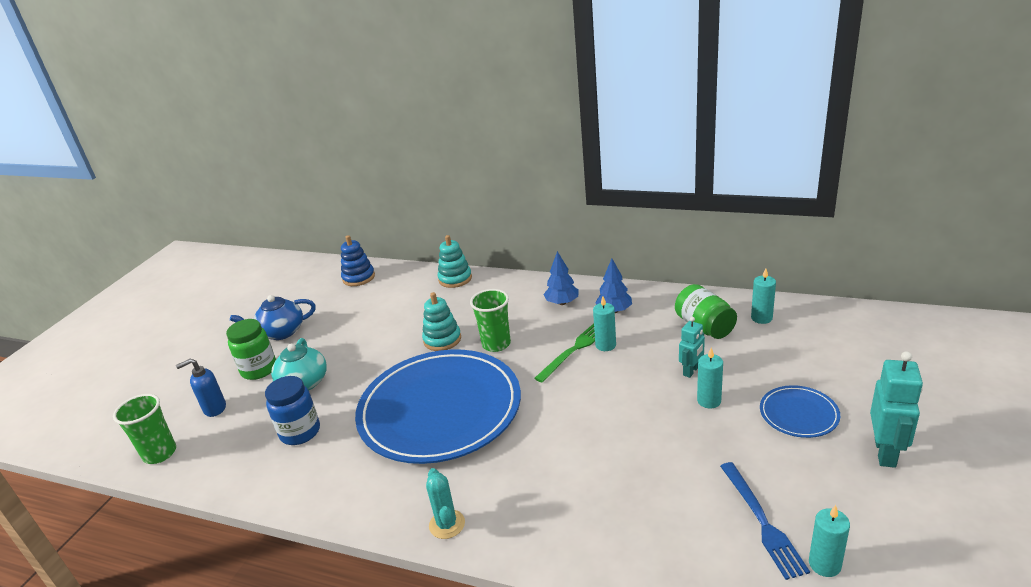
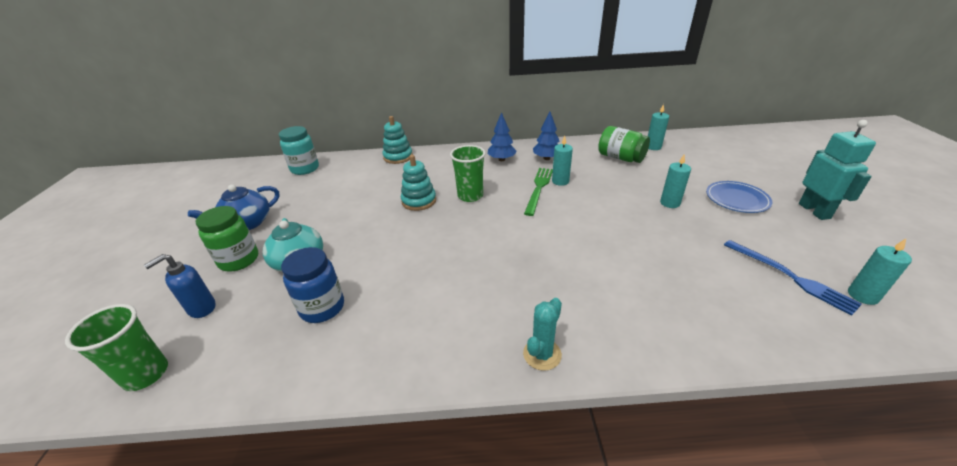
camera: 25 degrees left, 5 degrees up
blue stacking toy [341,235,375,286] -> turquoise jar [279,126,319,175]
blue plate [355,350,521,464] -> none
turquoise cactus [426,468,465,539] -> turquoise cactus turned 75 degrees clockwise [523,298,562,371]
turquoise robot [679,317,705,378] -> none

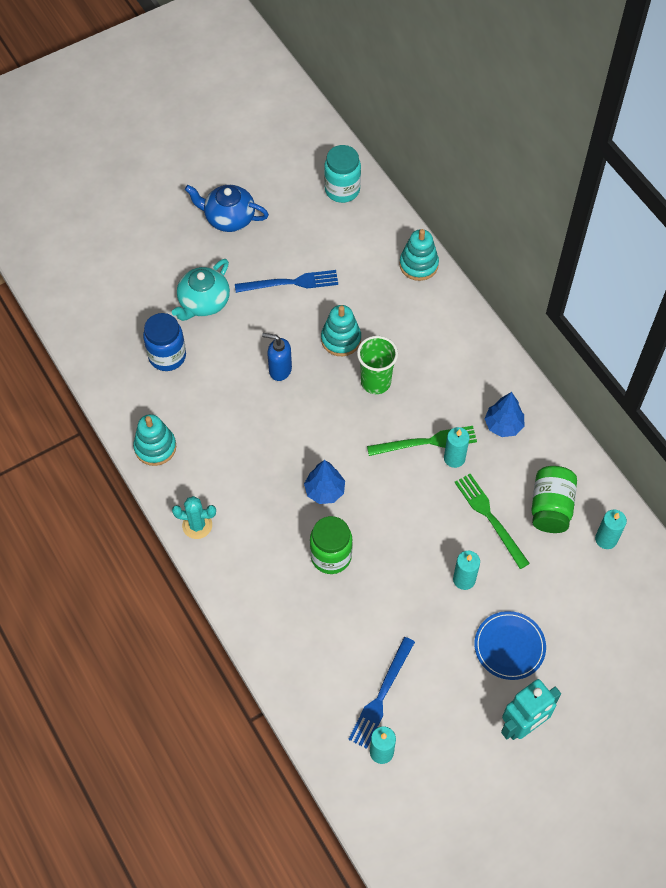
camera: 60 degrees right, 25 degrees up
green cup [65,304,168,391] -> none
blue soap dispenser [144,254,216,318] -> blue soap dispenser moved to [262,333,292,381]
green jar [196,206,258,272] -> green jar moved to [310,516,353,574]
blue tree [488,112,517,161] -> blue tree moved to [304,460,345,504]
none -> turquoise stacking toy [133,414,176,466]
none -> blue fork [235,270,338,293]
none -> green fork [454,474,530,569]

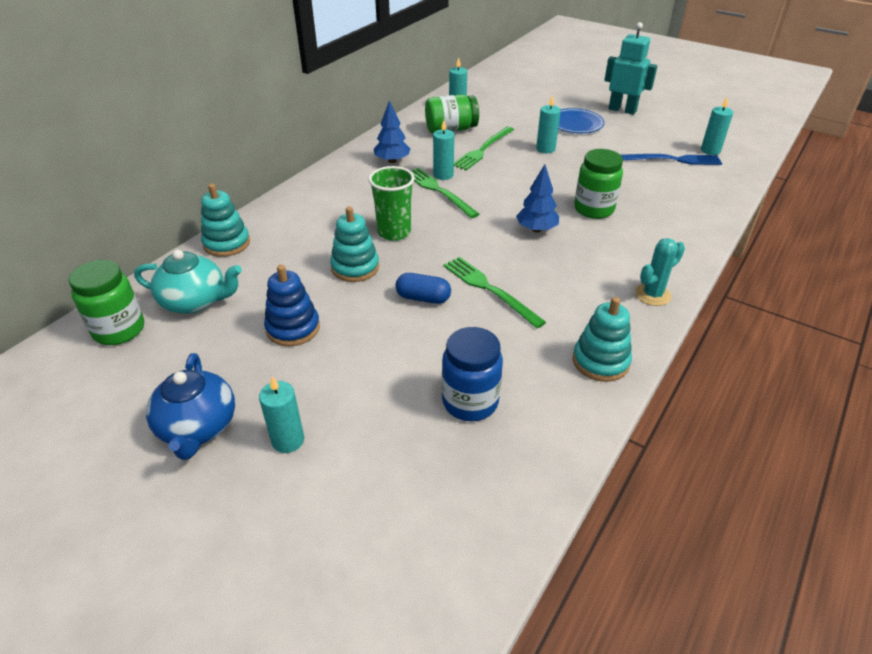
camera: 115 degrees left, 20 degrees down
turquoise teapot [172,259,230,321] -> turquoise teapot moved to [134,250,242,314]
turquoise cactus [172,496,216,539] -> turquoise cactus turned 75 degrees clockwise [635,238,685,306]
blue fork [235,270,338,293] -> blue stacking toy [264,265,320,346]
blue soap dispenser [262,333,292,381] -> blue capsule [395,273,451,304]
turquoise jar [324,145,361,203] -> green jar [69,260,144,345]
none -> turquoise candle [259,376,304,453]
none -> green fork [443,257,546,328]

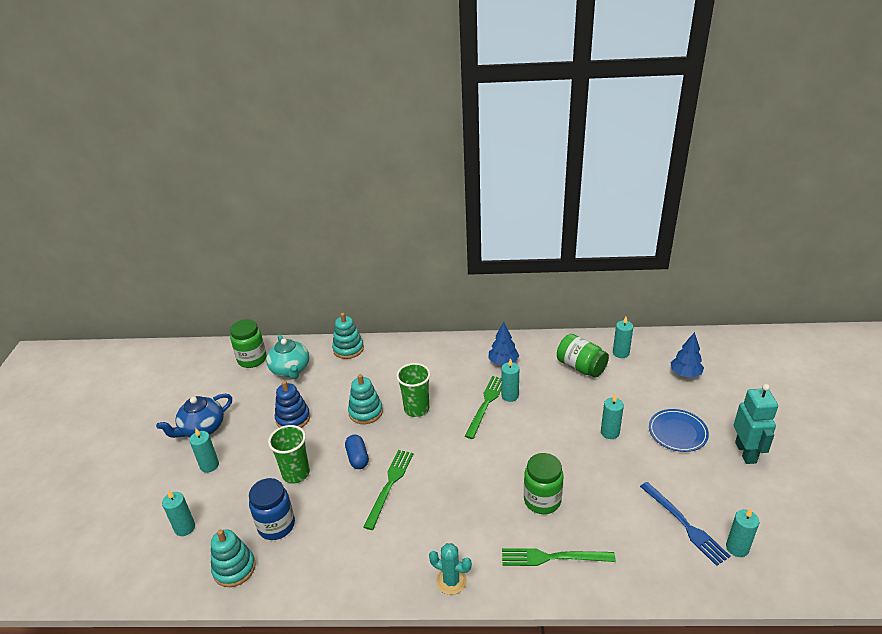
camera: 60 degrees right, 5 degrees down
green fork [454,127,514,170] -> green fork moved to [502,548,616,566]
blue tree [516,164,559,232] -> blue tree moved to [671,332,704,378]
turquoise stacking toy [573,297,632,382] -> turquoise stacking toy moved to [211,529,256,587]
none -> turquoise candle [162,490,195,536]
none -> green cup [268,425,310,484]

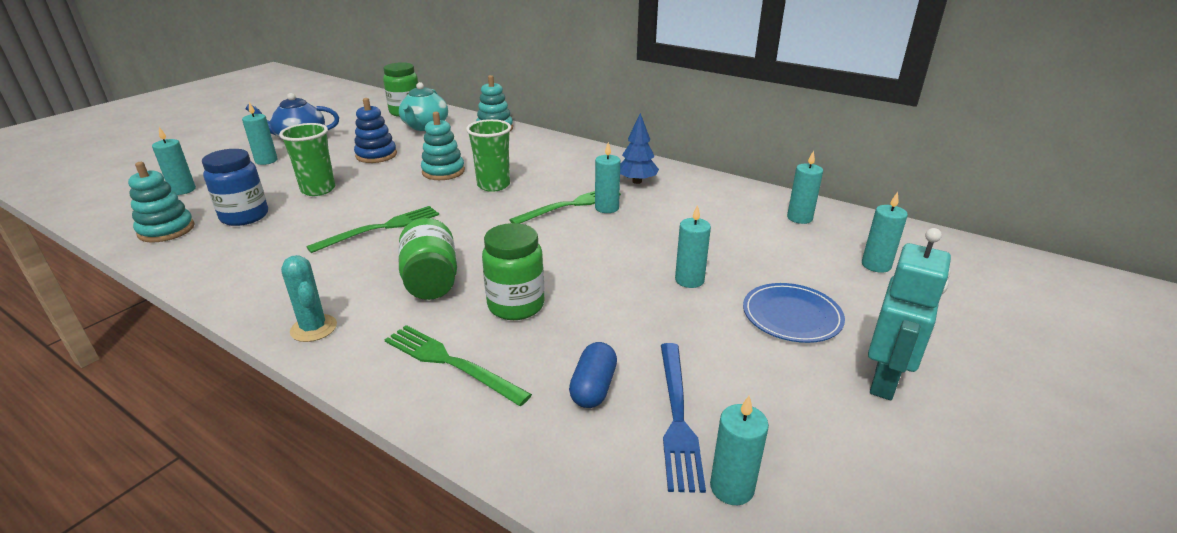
camera: 30 degrees right, 5 degrees down
blue capsule [345,435,369,469] -> blue capsule moved to [569,342,617,408]
green jar [557,334,609,377] -> green jar moved to [398,218,457,300]
blue tree [671,332,704,378] -> turquoise candle [862,192,908,273]

